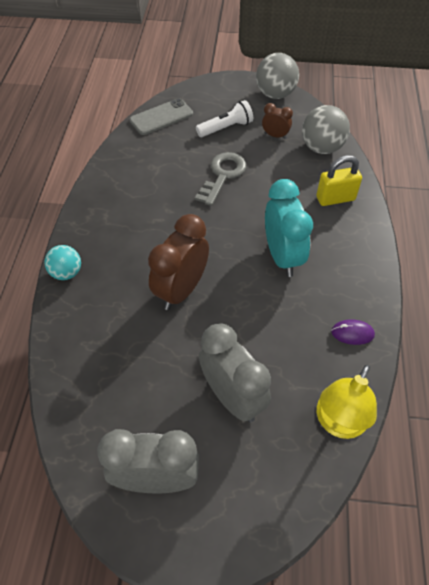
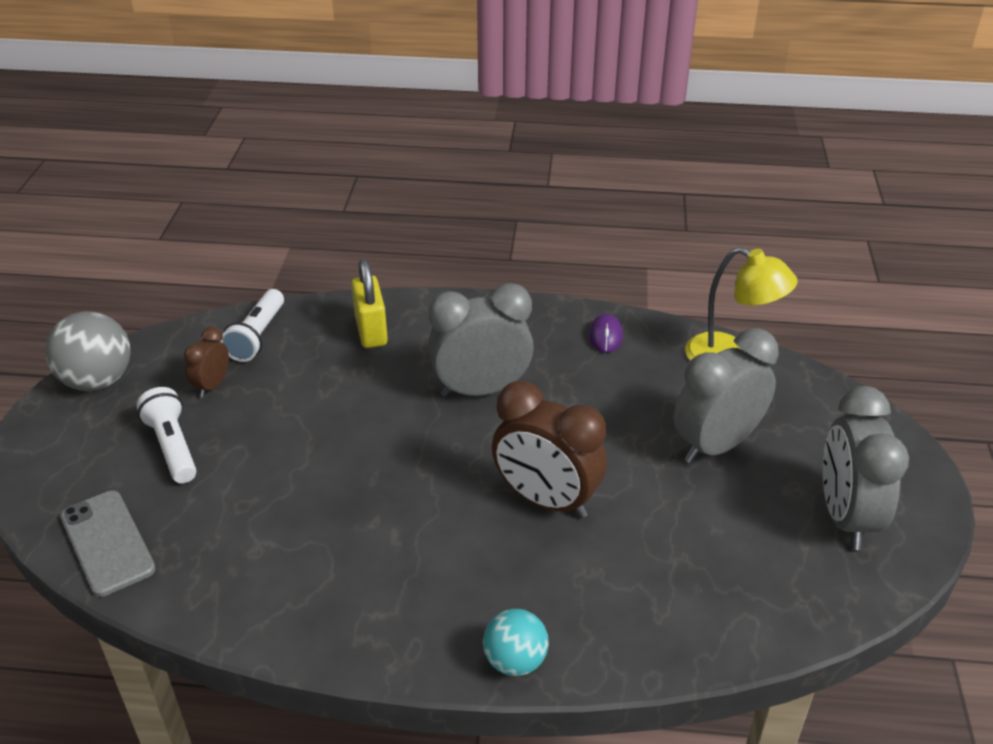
camera: 90 degrees left, 15 degrees down
grey key [195,152,247,206] -> none
turquoise clock [265,179,313,277] -> grey clock [428,283,534,397]
grey ball [302,105,350,154] -> white flashlight [220,289,284,362]

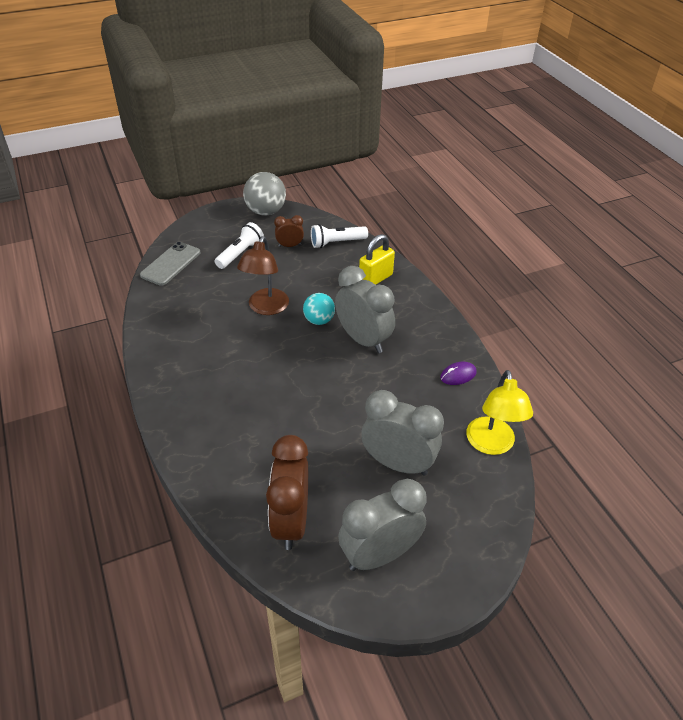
camera: 60 degrees right, 5 degrees up
turquoise ball [483,609,549,676] -> turquoise ball moved to [303,293,335,325]
brown clock [492,381,607,518] -> brown clock moved to [266,435,308,550]
none -> brown lamp [237,236,289,315]

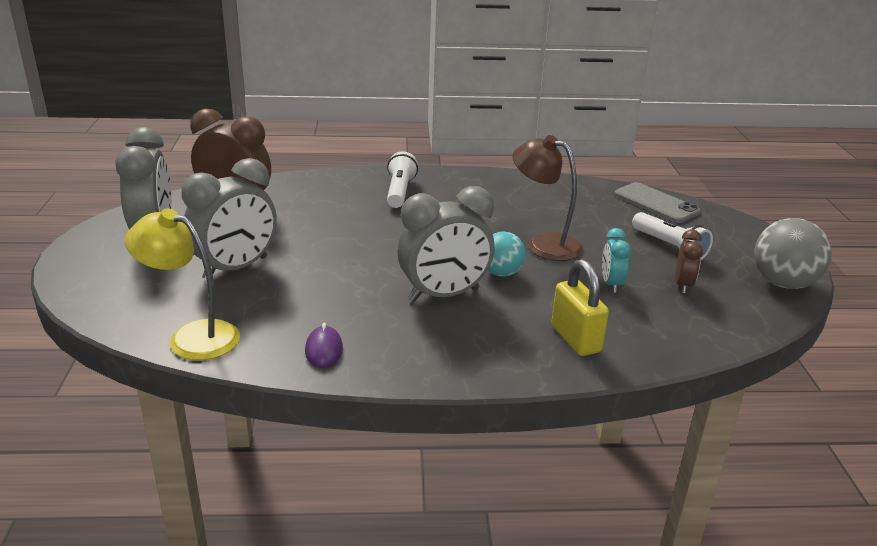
camera: 110 degrees right, 15 degrees down
white flashlight [311,224,368,248] -> white flashlight moved to [387,151,418,208]
none -> turquoise clock [602,228,631,293]

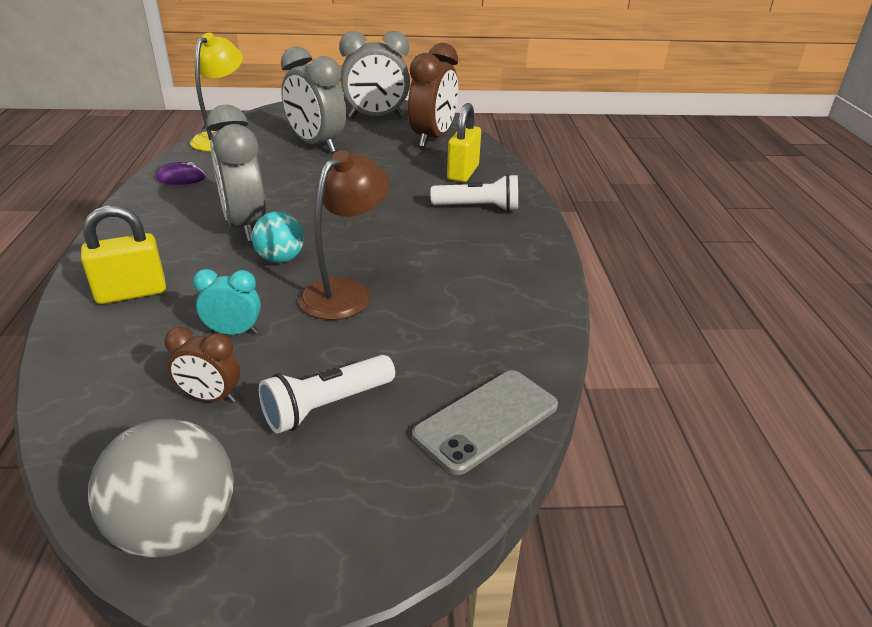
camera: 90 degrees right, 5 degrees up
none -> yellow padlock [447,103,481,182]

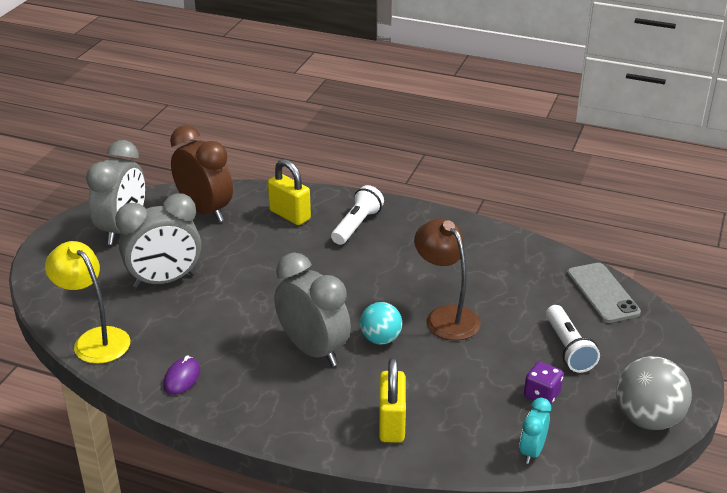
camera: 65 degrees left, 0 degrees up
brown clock [165,327,240,403] -> purple dice [524,361,563,404]
turquoise clock [193,269,261,335] -> turquoise clock moved to [519,397,551,464]
grey clock [206,105,266,242] -> grey clock turned 135 degrees counterclockwise [275,252,351,366]

